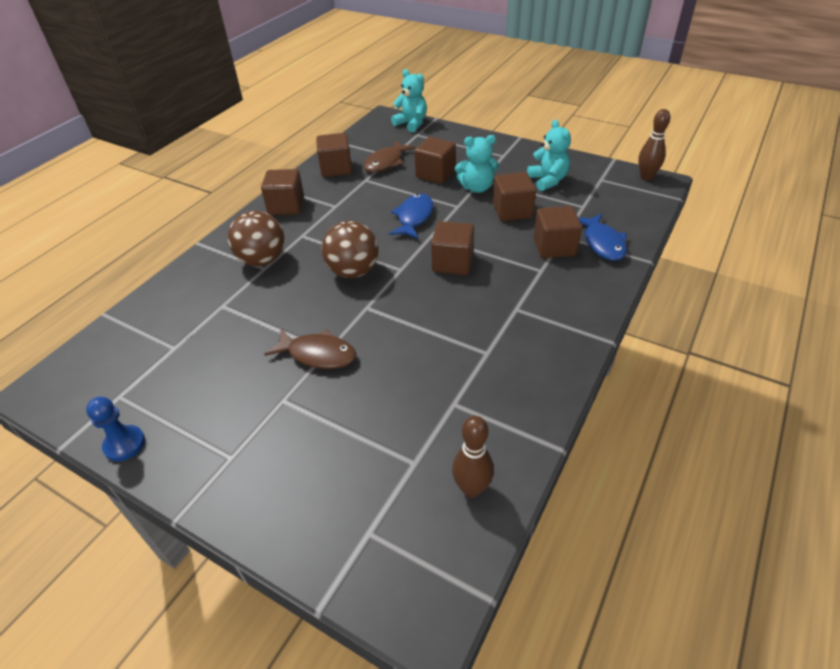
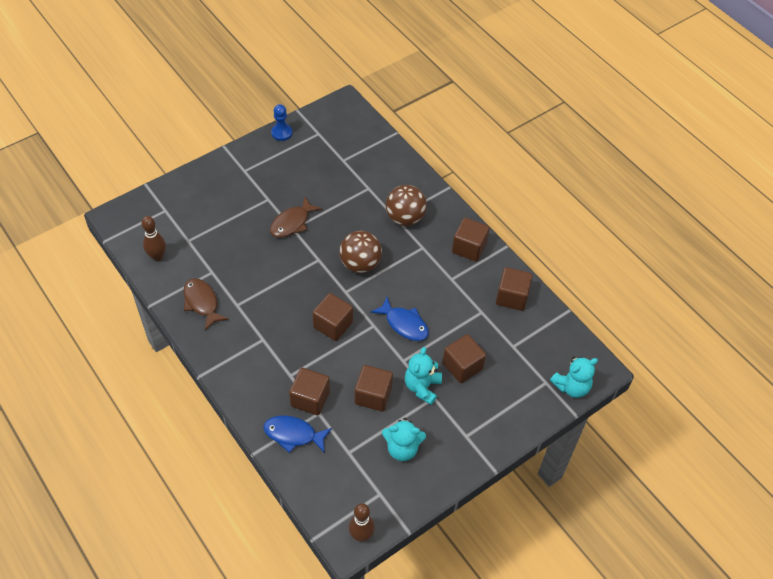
camera: 110 degrees right, 10 degrees up
brown fish [363,140,415,172] -> brown fish moved to [183,278,229,330]

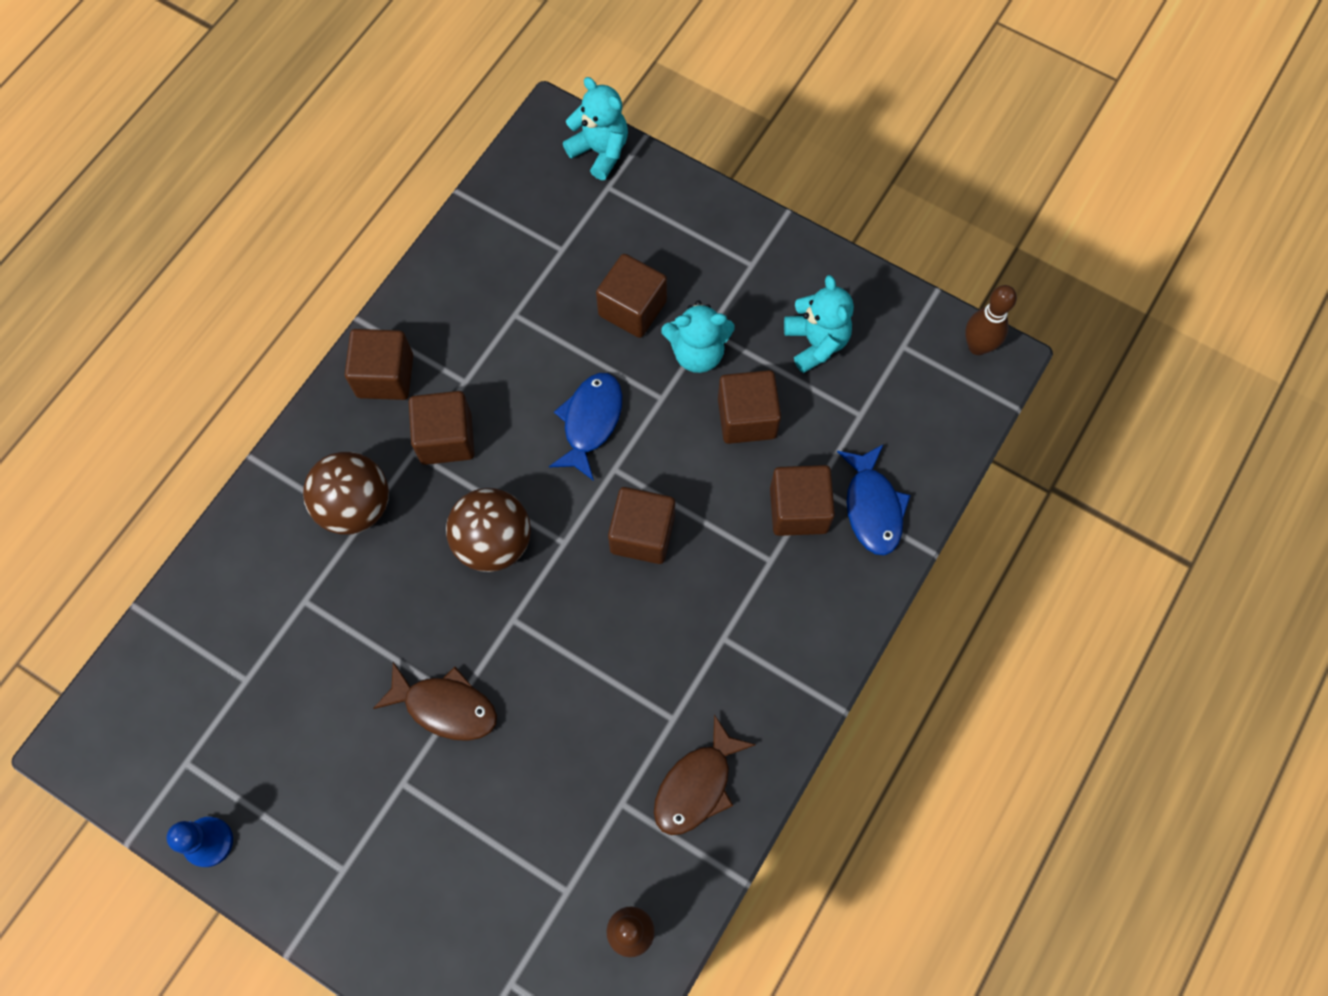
camera: 110 degrees left, 15 degrees up
brown cube [496,267,533,311] -> brown cube moved to [409,391,474,465]

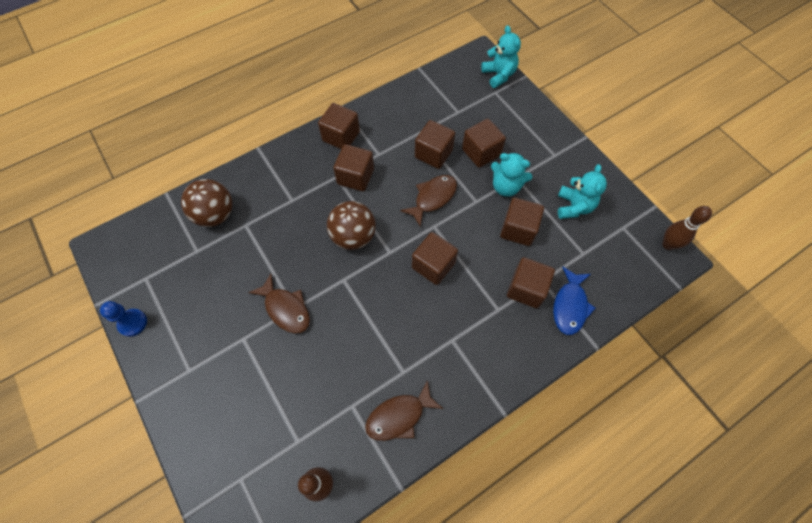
camera: 25 degrees right, 5 degrees down
brown ball [303,452,389,535] -> brown ball moved to [181,179,232,227]
blue fish [549,373,622,481] -> brown fish [400,175,457,227]
none -> brown cube [415,120,455,169]

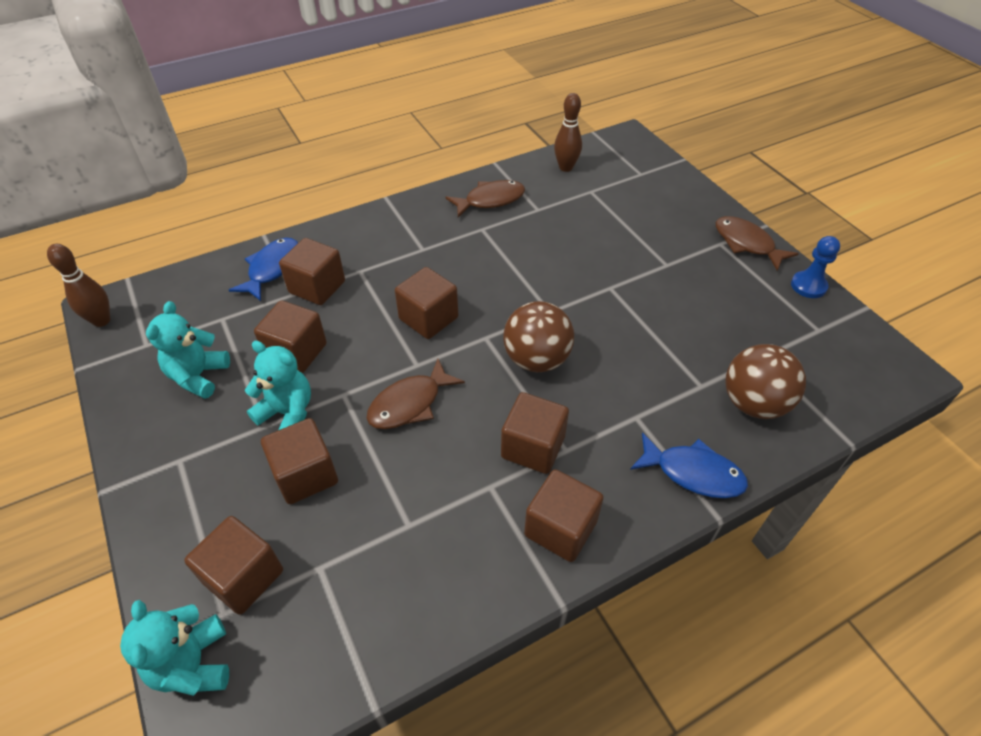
camera: 175 degrees left, 15 degrees down
brown fish [248,274,310,333] -> brown fish moved to [715,216,799,271]
brown cube [415,120,455,169] -> brown cube moved to [184,516,283,615]
none -> blue fish [630,432,748,498]

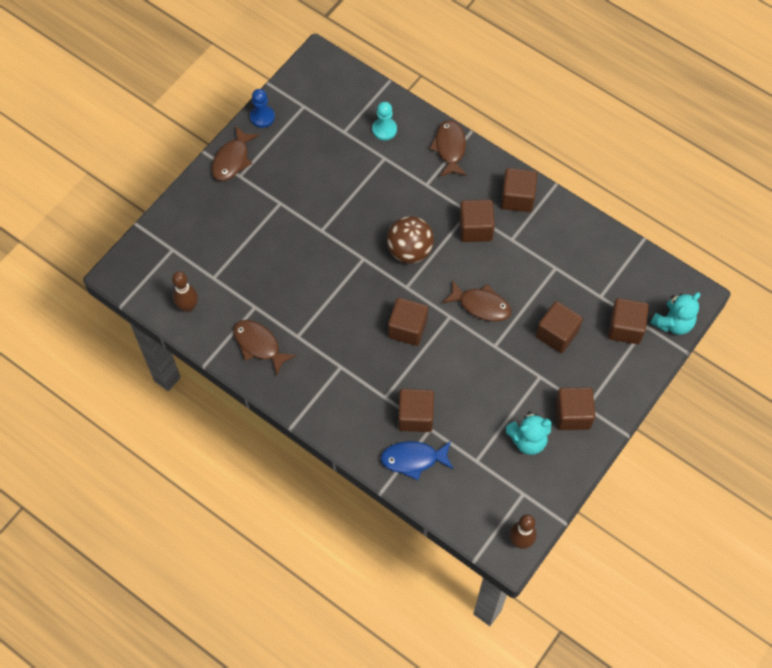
camera: 115 degrees left, 15 degrees up
turquoise teddy bear [245,341,311,430] -> none
brown cube [254,300,327,373] -> brown cube moved to [555,387,595,430]
blue fish [630,432,748,498] -> brown fish [429,120,467,177]
brown ball [725,344,806,419] -> turquoise pawn [372,102,397,140]

